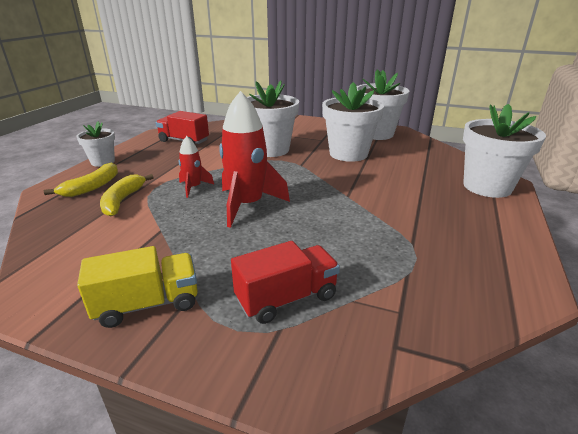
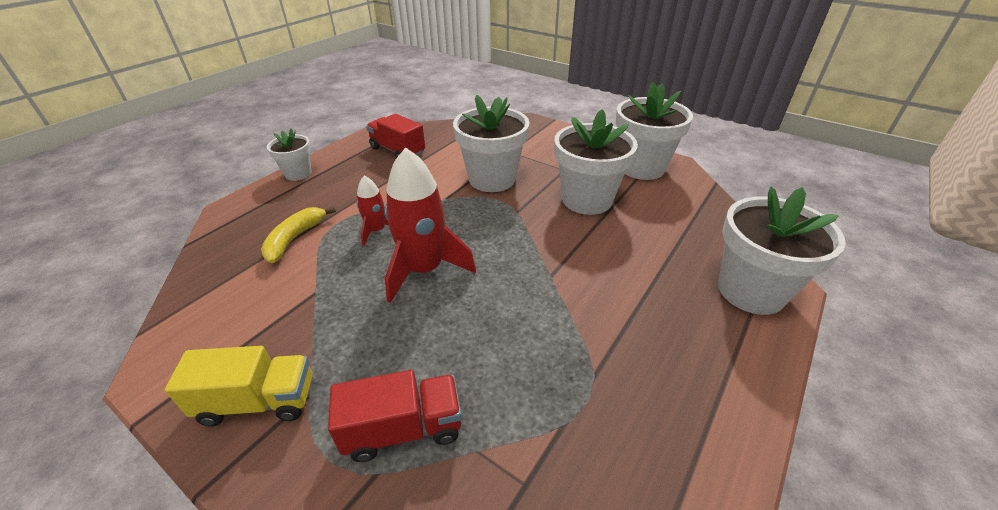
camera: 15 degrees right, 10 degrees up
yellow banana [44,162,118,197] -> none

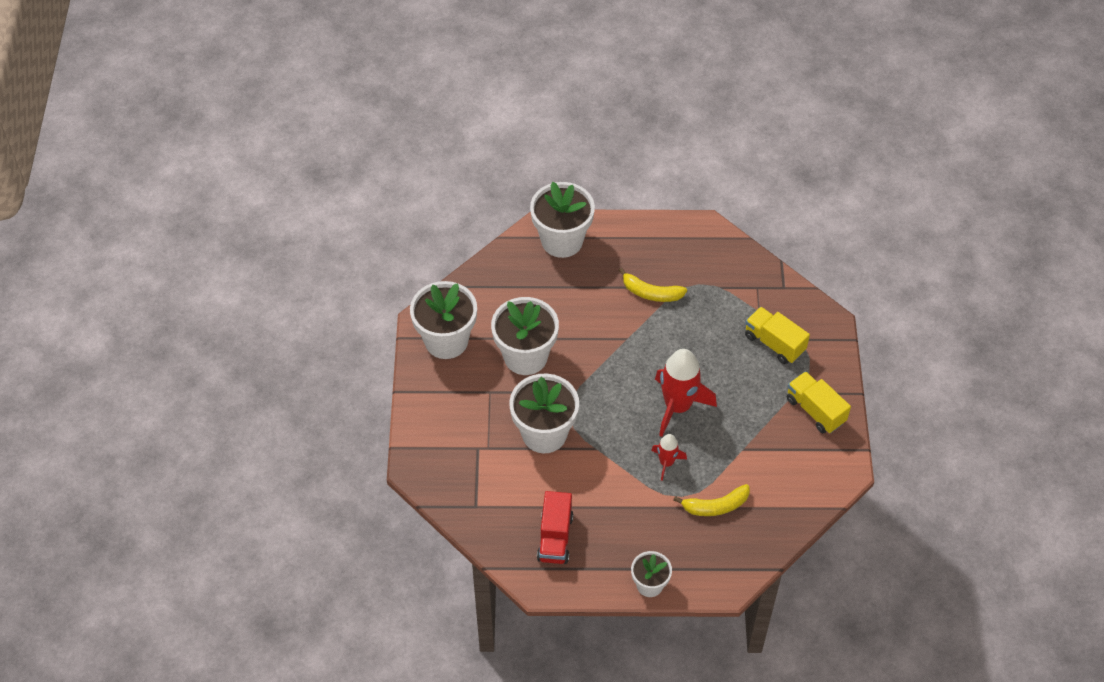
camera: 125 degrees left, 15 degrees up
red truck [328,370,462,462] -> yellow truck [745,307,810,364]
none -> yellow banana [619,268,687,302]

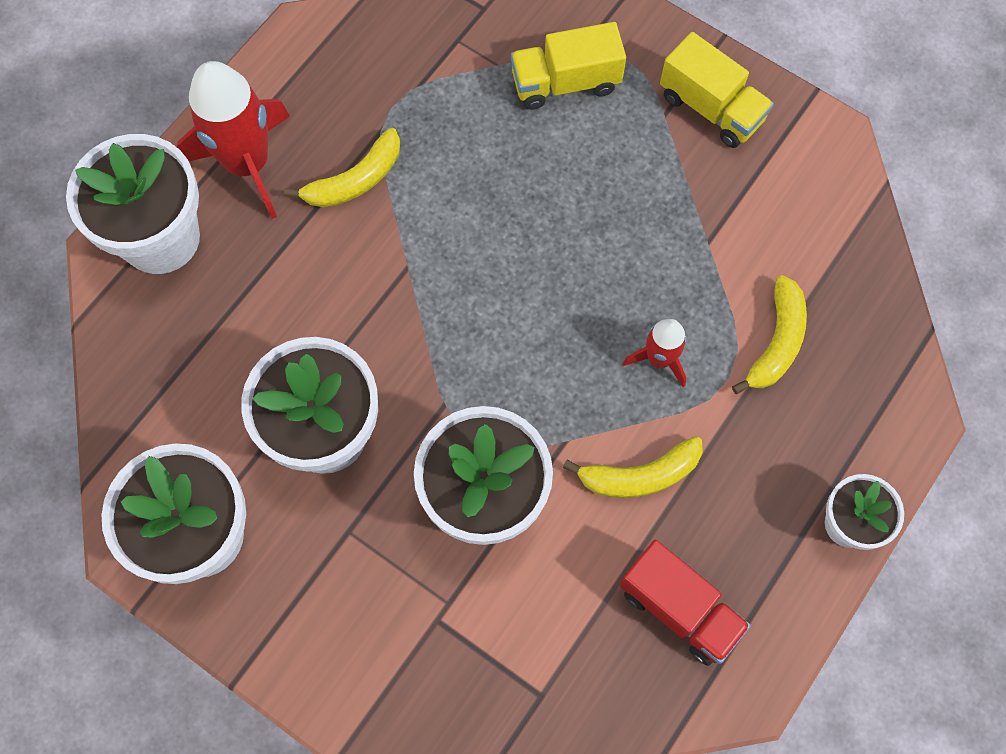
camera: 55 degrees left, 15 degrees up
red rocket [655,349,717,437] -> red rocket moved to [177,61,290,219]
yellow truck [787,371,851,433] -> yellow truck turned 135 degrees counterclockwise [660,32,774,148]
none -> yellow banana [563,436,703,498]

